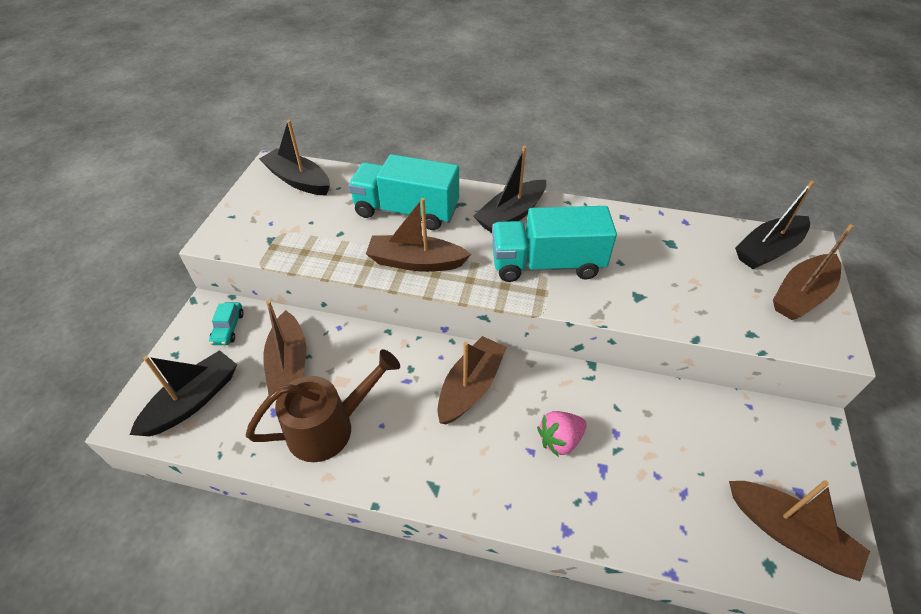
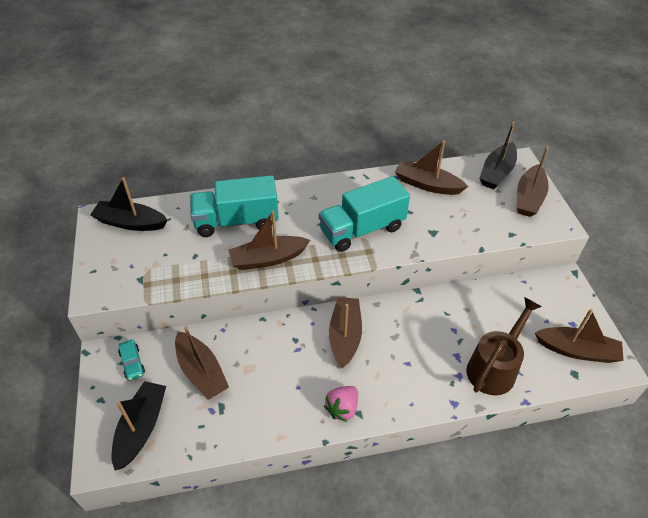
camera: 25 degrees left, 0 degrees up
brown watering can [246,349,400,462] -> brown watering can moved to [466,297,542,396]
black boat [473,146,546,233] -> none
pink strawberry [537,411,587,457] -> pink strawberry moved to [324,386,358,422]
none -> brown boat [395,140,468,195]

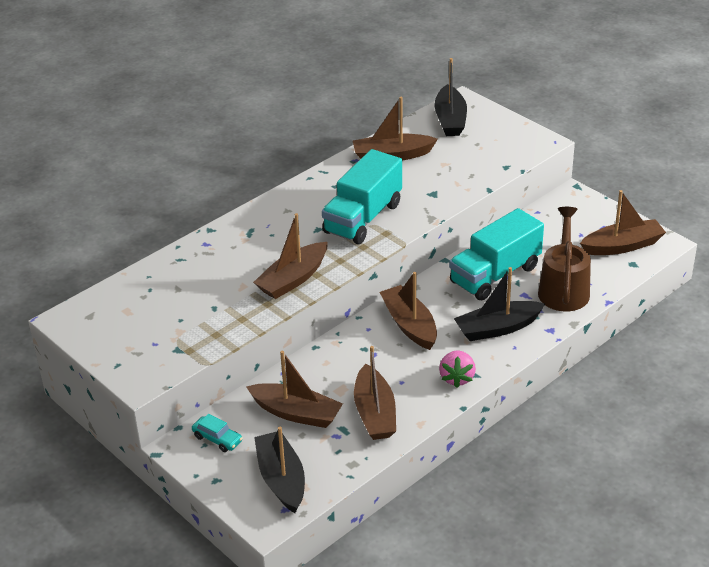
camera: 30 degrees left, 10 degrees down
black boat [90,177,168,231] -> black boat moved to [454,267,545,341]
turquoise truck [190,175,279,237] -> turquoise truck moved to [449,208,544,300]
brown boat [517,146,549,217] -> brown boat moved to [354,346,396,440]

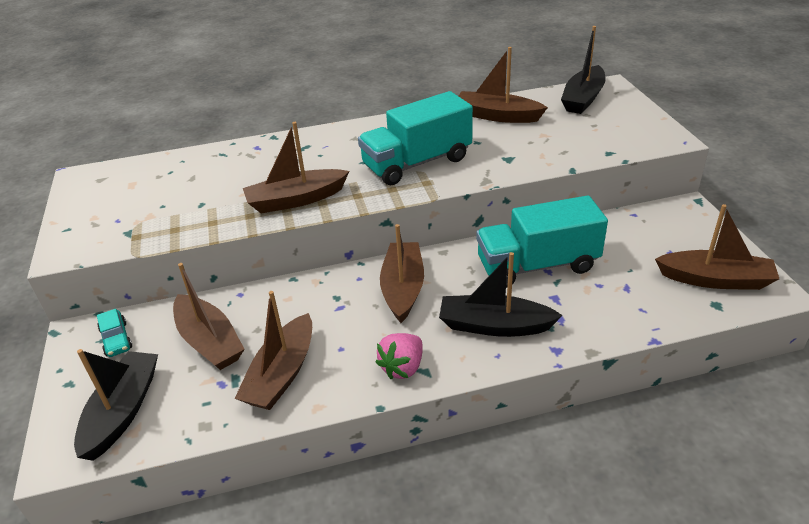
camera: 30 degrees right, 0 degrees up
brown watering can [538,207,591,311] -> none

